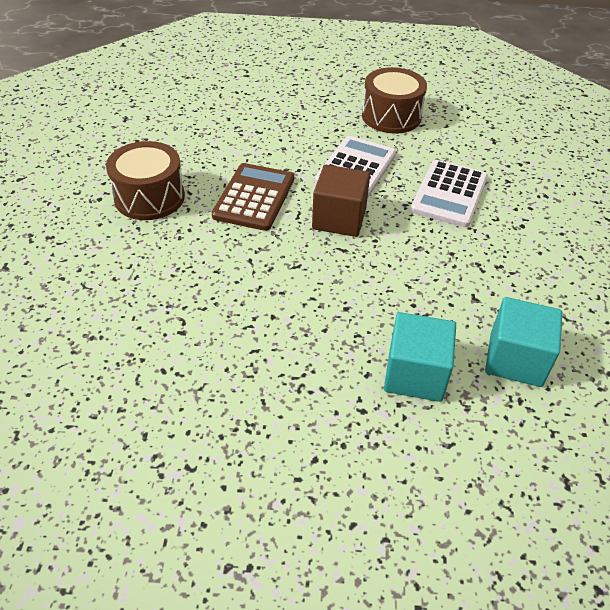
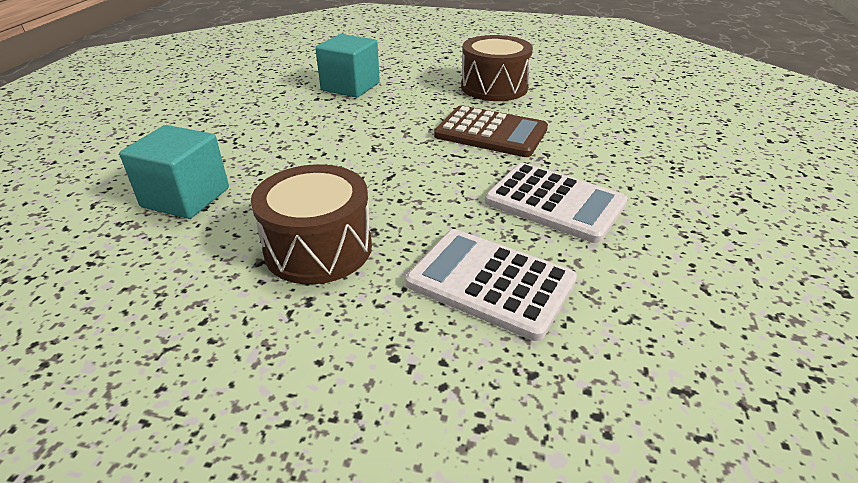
camera: 100 degrees right, 10 degrees down
brown cube [312,165,370,237] -> none
brown drum [362,67,427,134] -> brown drum moved to [251,164,372,284]
turquoise cube [485,297,562,387] -> turquoise cube moved to [315,34,380,98]

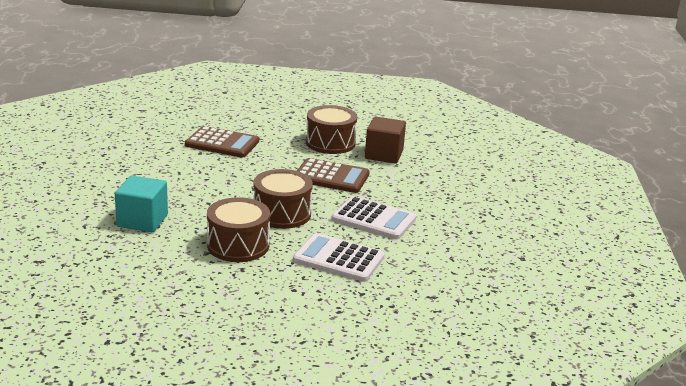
camera: 10 degrees left, 10 degrees down
turquoise cube [315,34,380,98] -> brown calculator [185,126,259,158]
none -> brown drum [254,169,313,229]
none -> brown cube [365,116,406,164]

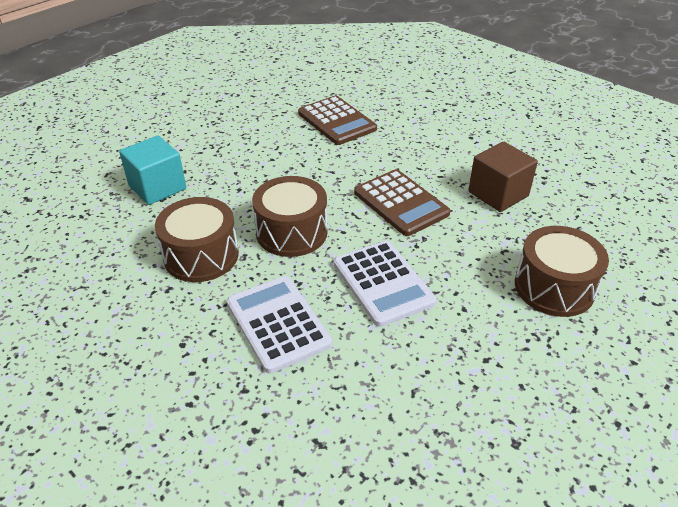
camera: 40 degrees right, 15 degrees up
brown drum [306,105,357,154] -> brown drum moved to [515,226,609,317]

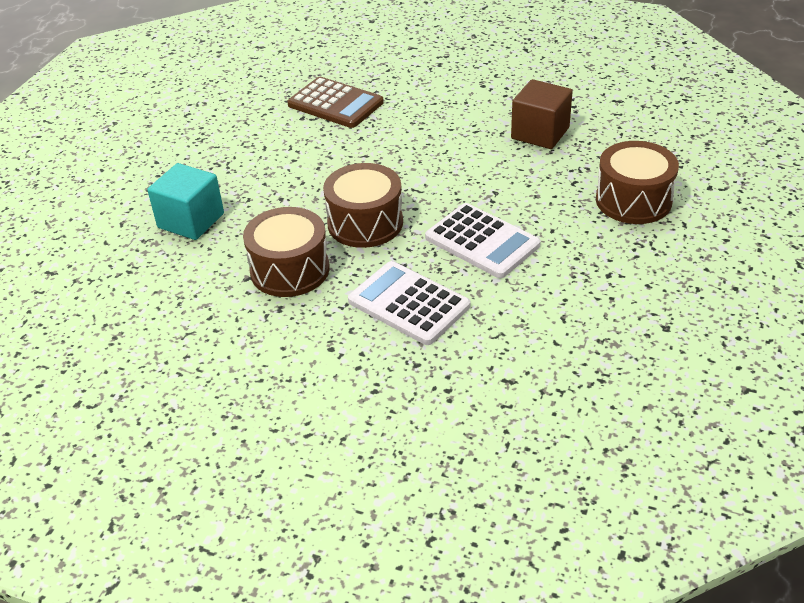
camera: 20 degrees left, 0 degrees up
brown calculator [354,169,450,236] -> none

